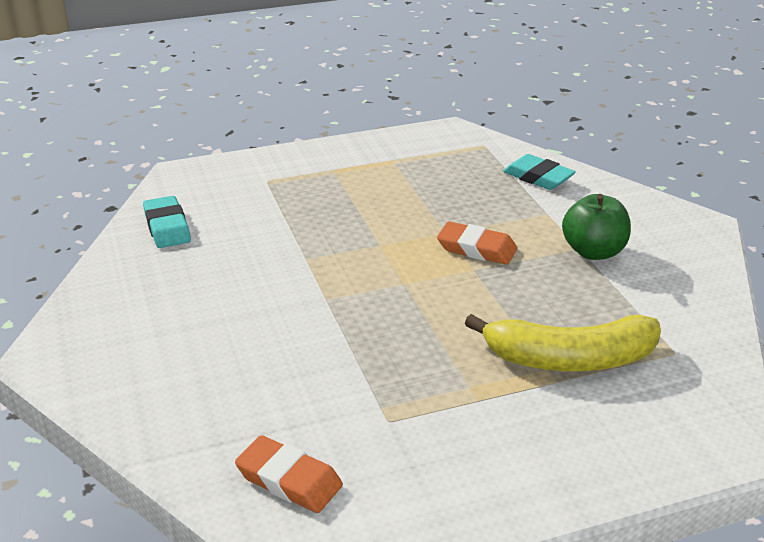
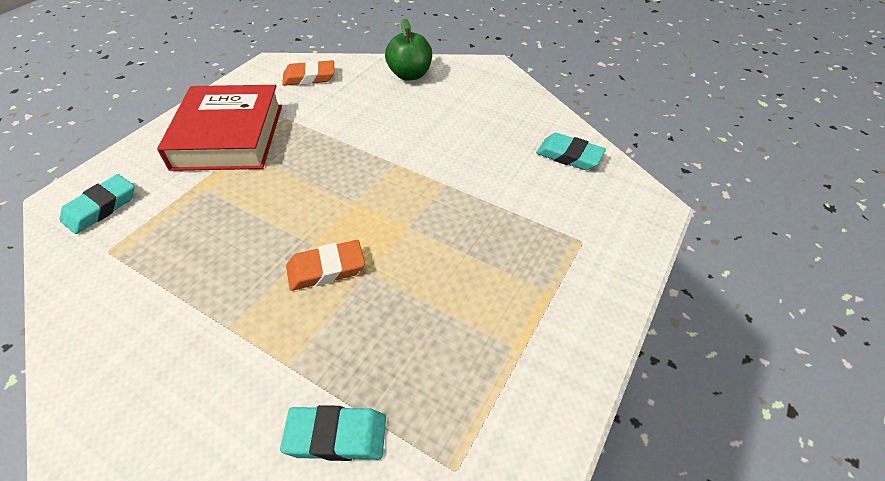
camera: 140 degrees right, 15 degrees up
yellow banana [465,314,661,371] -> none
green apple [562,194,631,260] -> green apple moved to [385,18,432,81]
none -> turquoise eraser [60,174,135,234]
none -> red book [157,85,282,171]

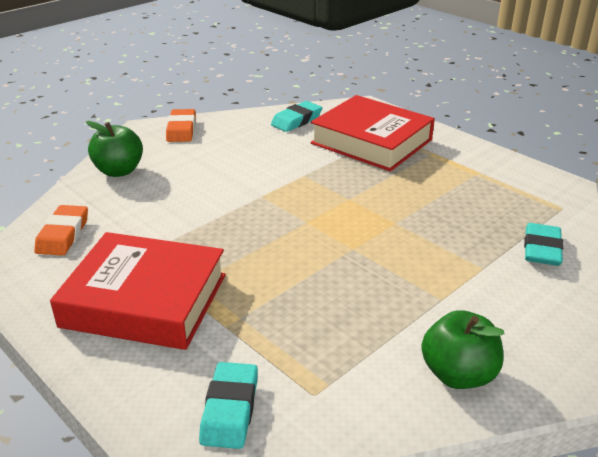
camera: 75 degrees left, 15 degrees down
turquoise eraser [60,174,135,234] -> turquoise eraser turned 45 degrees clockwise [199,362,258,449]
orange eraser [286,240,365,291] -> orange eraser moved to [166,109,196,142]
none -> red book [310,95,435,171]
none -> green apple [421,310,504,389]

